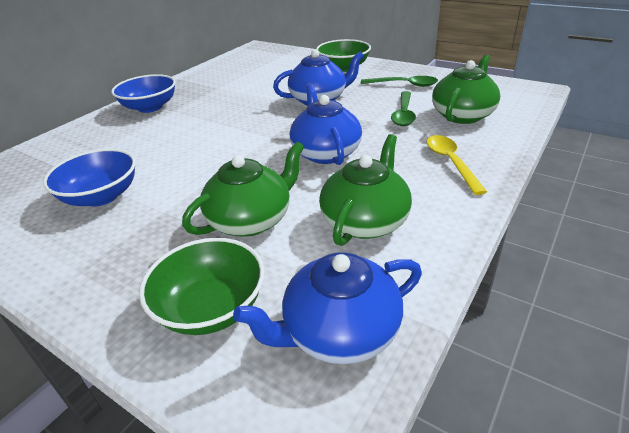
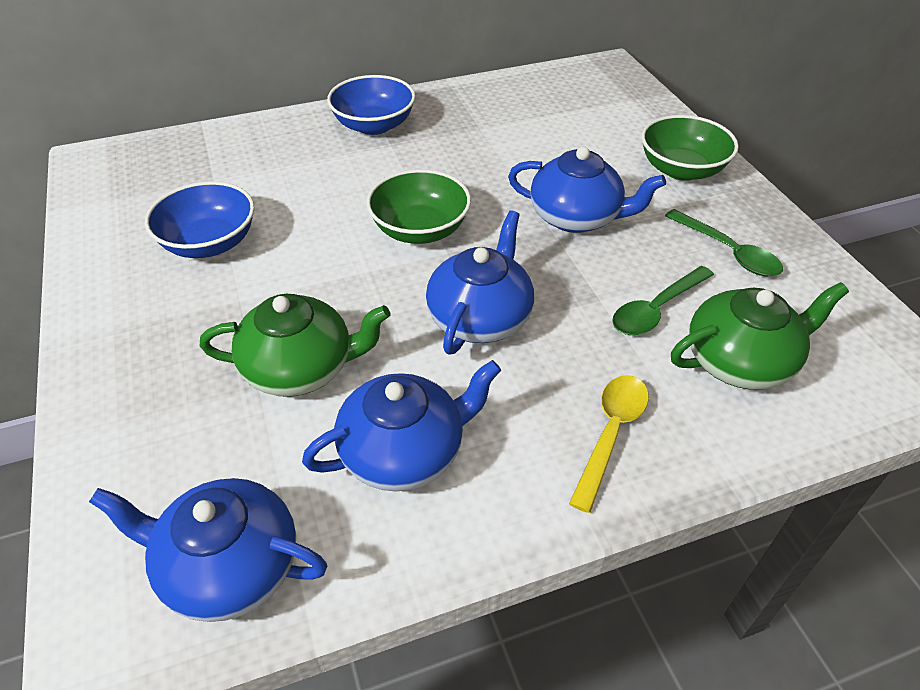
camera: 35 degrees right, 10 degrees up
green bowl [139,238,265,335] -> green bowl moved to [366,169,471,244]
green teapot [319,134,412,246] -> blue teapot [302,360,501,491]

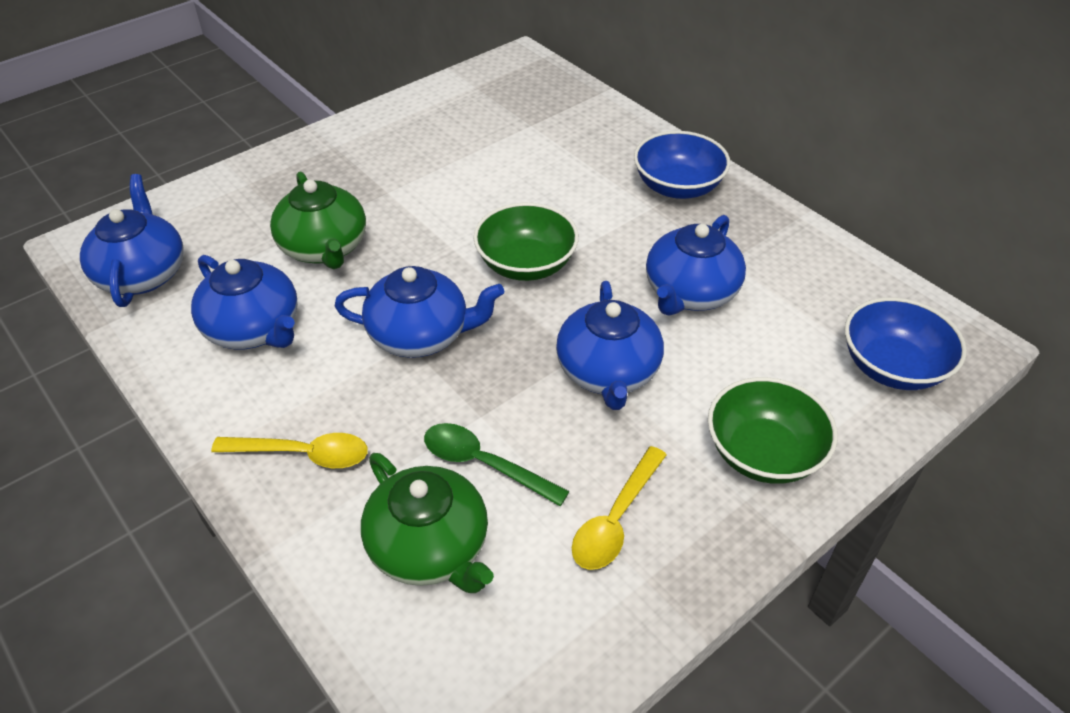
camera: 70 degrees right, 0 degrees up
blue bowl [145,181,255,258] -> blue bowl moved to [845,297,967,390]
green spoon [665,209,783,276] -> yellow spoon [572,446,667,570]
none -> blue teapot [646,215,746,316]

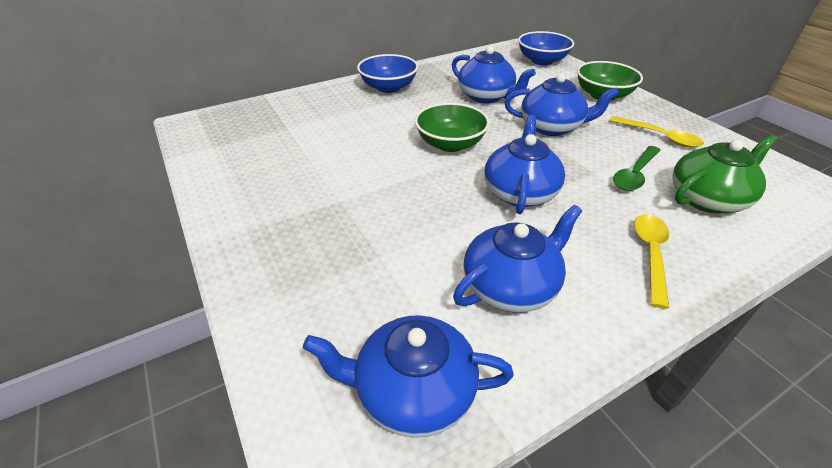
camera: 80 degrees left, 5 degrees down
green teapot [270,172,366,269] -> none

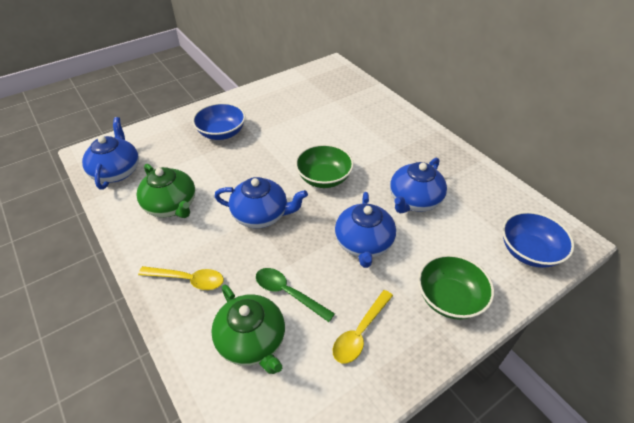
camera: 85 degrees right, 5 degrees up
blue bowl [357,54,418,93] -> blue bowl moved to [192,103,246,140]
blue teapot [453,205,582,313] -> green teapot [136,164,195,218]

